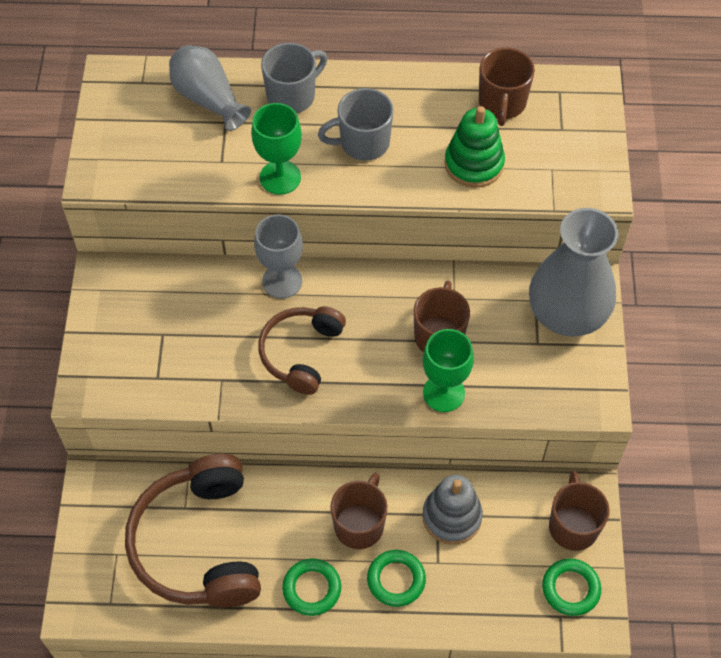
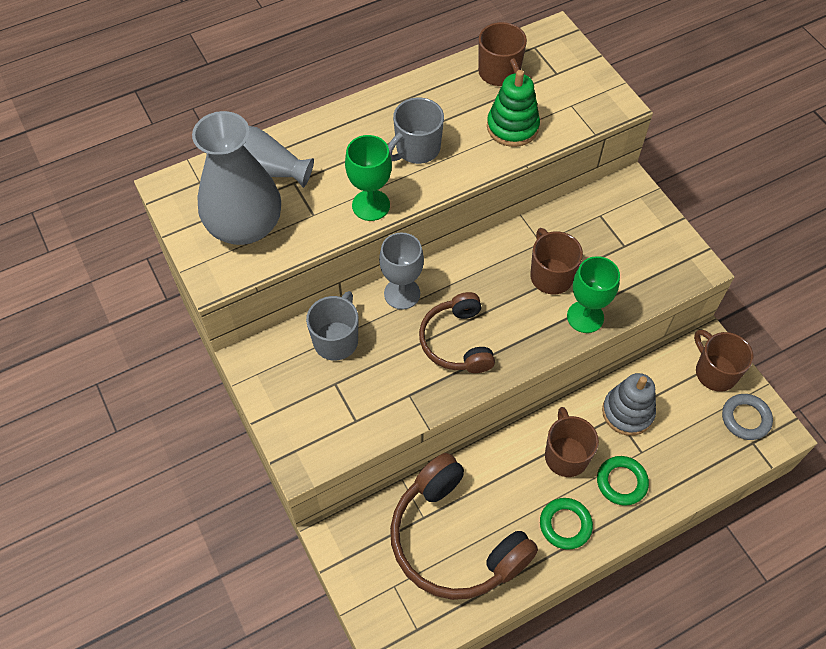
camera: 30 degrees left, 0 degrees up
grey mug [261,43,327,114] -> grey mug moved to [306,291,358,361]
grey vase [529,208,618,336] -> grey vase moved to [192,111,281,245]
green ring [542,559,601,616] -> grey ring [722,394,773,440]

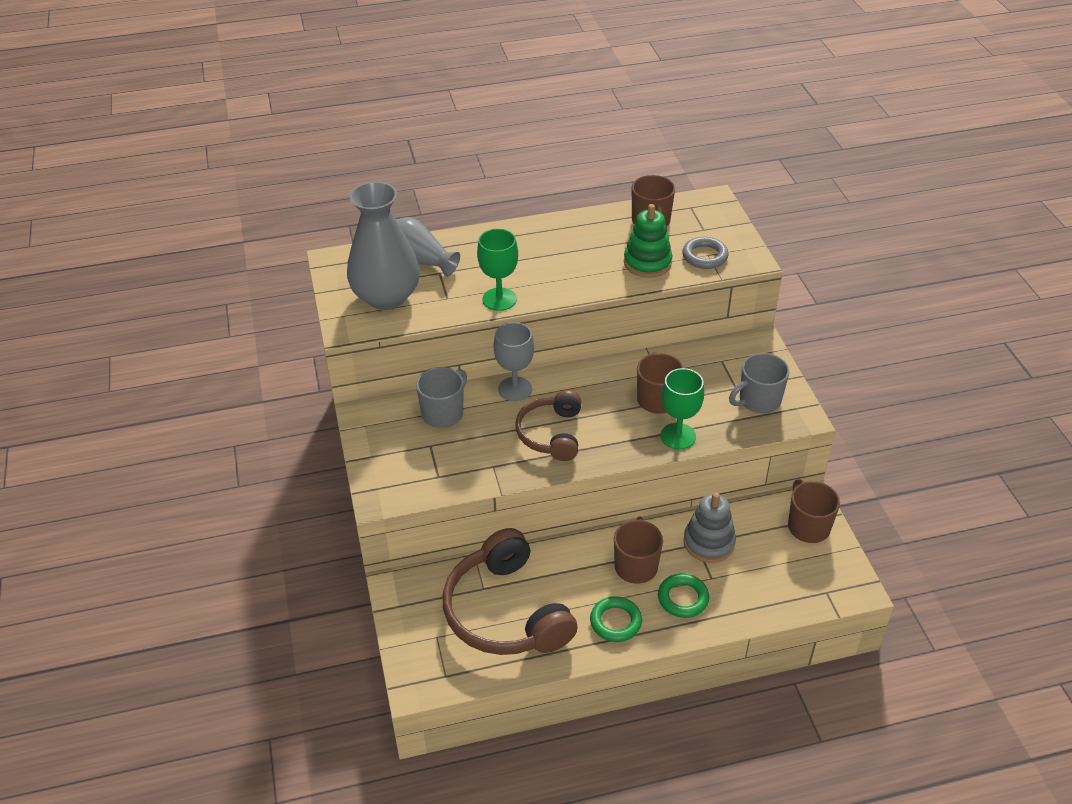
camera: 15 degrees right, 15 degrees down
grey mug [388,98,444,164] -> grey mug moved to [729,353,790,414]
grey ring [722,394,773,440] -> grey ring moved to [682,237,729,269]

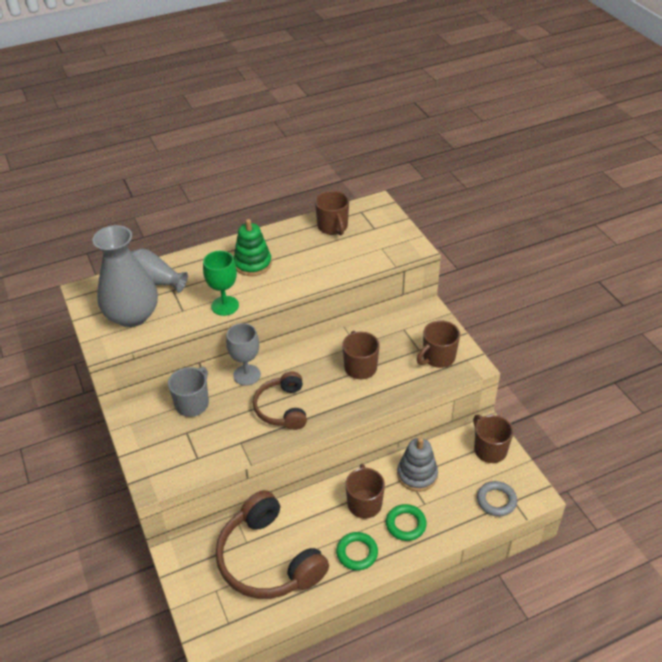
camera: 10 degrees left, 0 degrees up
green stacking toy [624,204,673,278] -> green stacking toy moved to [233,219,272,276]
green goblet [661,368,704,450] -> none
grey ring [682,237,729,269] -> grey ring moved to [477,481,517,516]
grey mug [729,353,790,414] -> brown mug [417,320,460,368]

